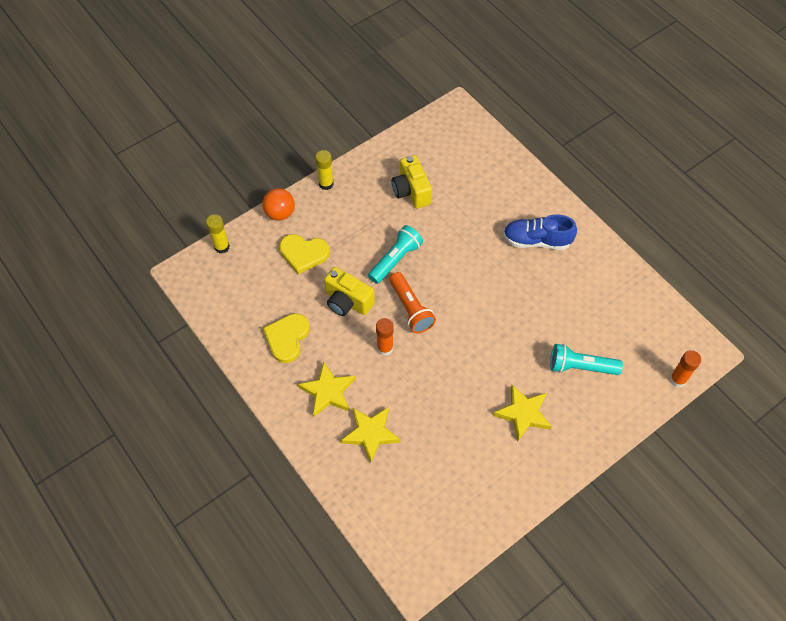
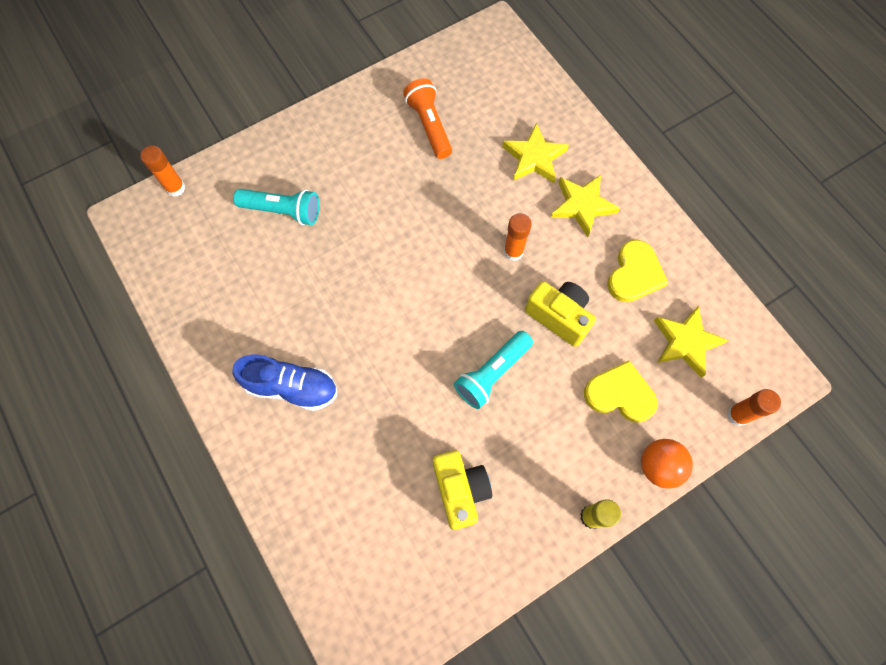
camera: 175 degrees left, 10 degrees up
yellow glue stick [206,214,230,254] -> orange glue stick [727,389,781,426]
orange flashlight [389,272,436,333] -> orange flashlight moved to [403,78,452,159]
yellow star [493,385,552,442] -> yellow star moved to [654,305,729,378]

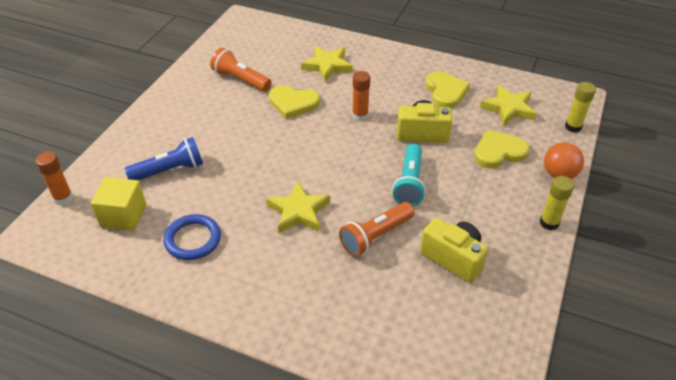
camera: 35 degrees left, 25 degrees down
turquoise flashlight [233,189,319,225] -> blue flashlight [125,137,203,180]
blue shoe [233,354,337,411] -> none
yellow star [551,175,620,237] -> yellow star moved to [266,181,330,233]
orange glue stick [727,389,781,426] -> yellow glue stick [565,82,596,133]
none -> yellow cube [91,177,146,231]
none -> blue ring [163,214,221,260]
none -> yellow heart [269,85,320,119]
none -> orange flashlight [339,202,415,257]

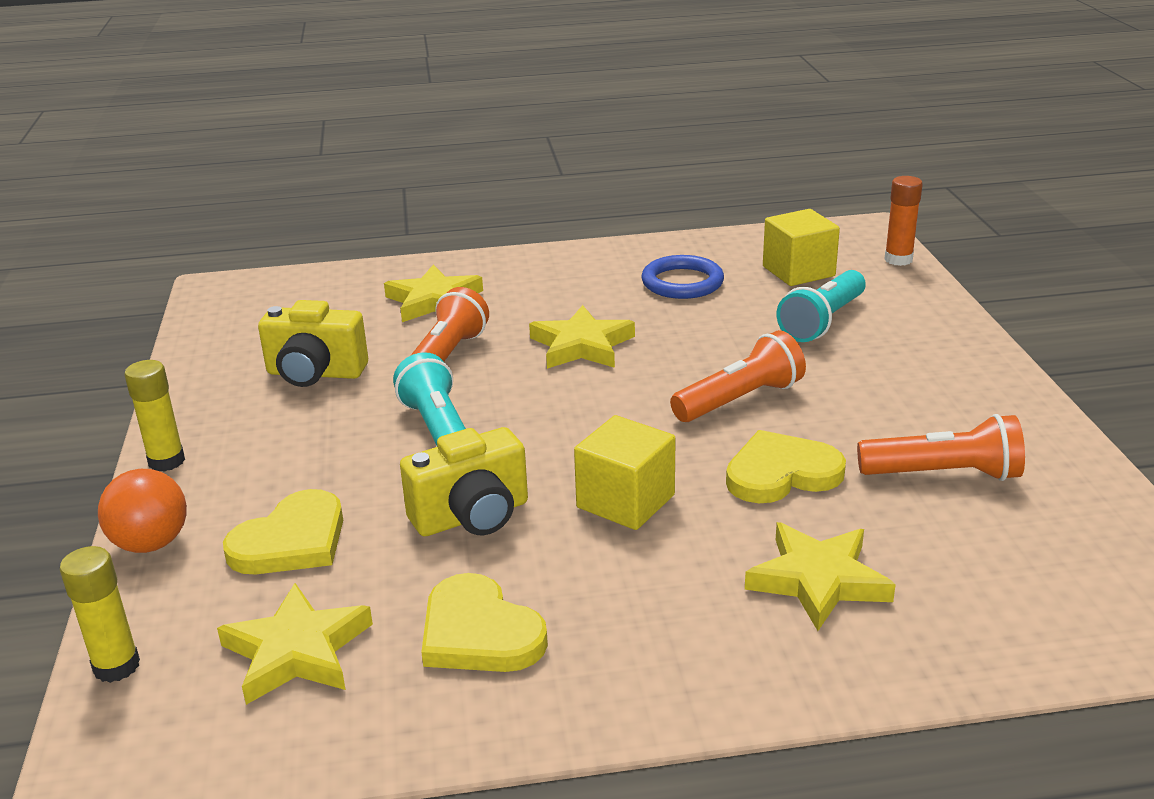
camera: 150 degrees right, 15 degrees down
blue flashlight [125,137,203,180] -> turquoise flashlight [777,270,866,342]
orange glue stick [352,71,370,121] -> yellow cube [574,415,676,530]
none -> yellow star [384,265,483,322]
none -> orange flashlight [670,330,806,422]

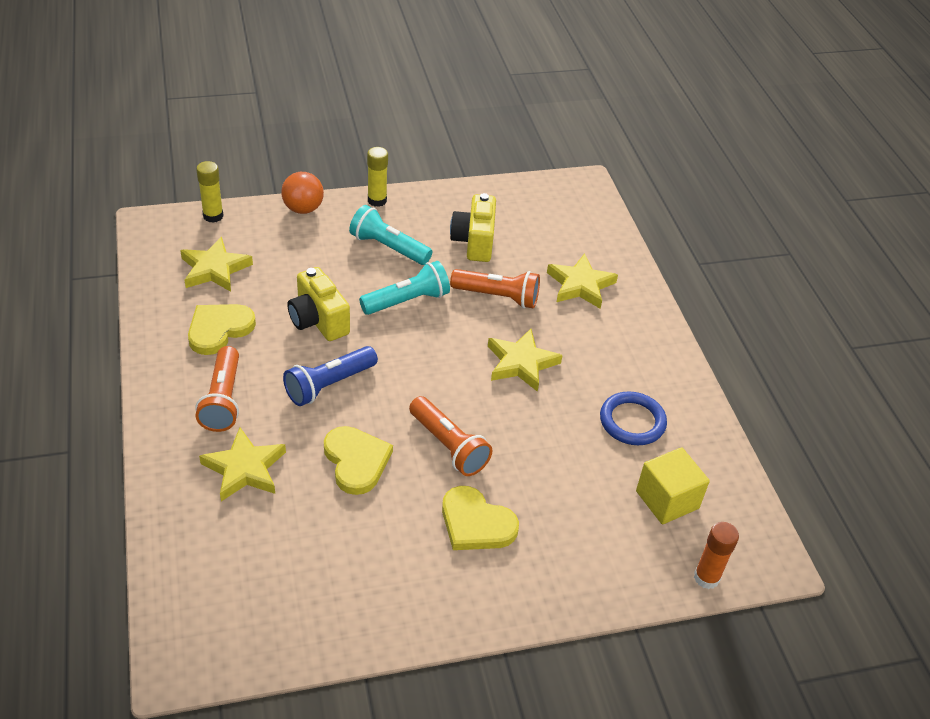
camera: 80 degrees right, 15 degrees up
yellow heart [223,489,343,574] -> yellow heart moved to [442,486,519,550]
yellow cube [574,415,676,530] -> blue flashlight [283,346,378,406]
turquoise flashlight [777,270,866,342] -> turquoise flashlight moved to [349,205,432,265]
orange flashlight [857,414,1025,481] -> orange flashlight moved to [195,346,239,432]

